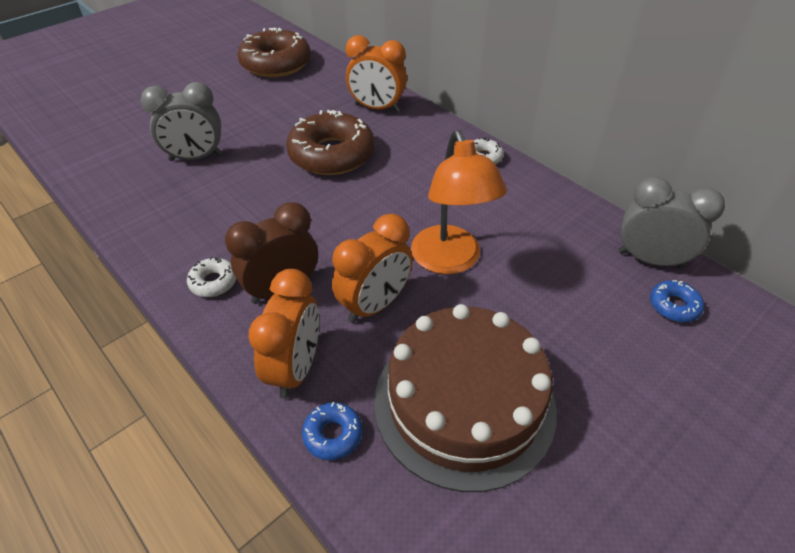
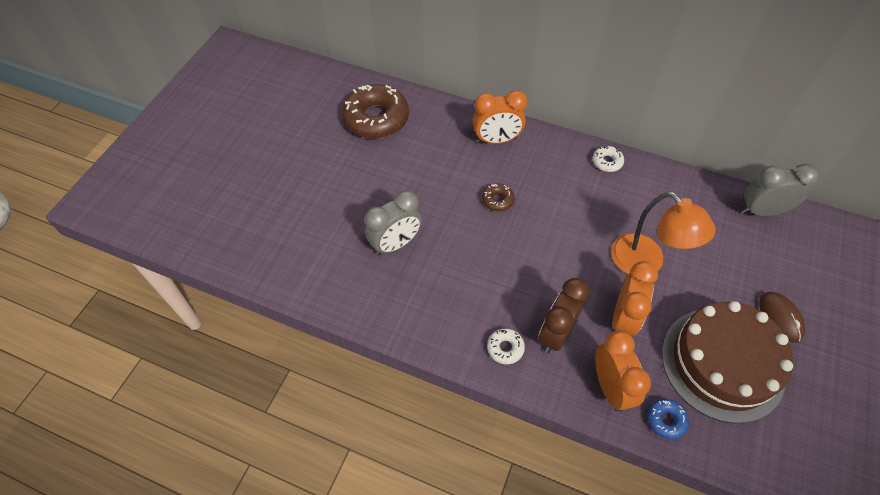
camera: 25 degrees left, 10 degrees up
brown donut [286,110,375,175] -> brown donut [482,183,515,211], size x0.45
blue donut [650,280,704,322] -> none
none -> brown mouse [759,292,805,343]

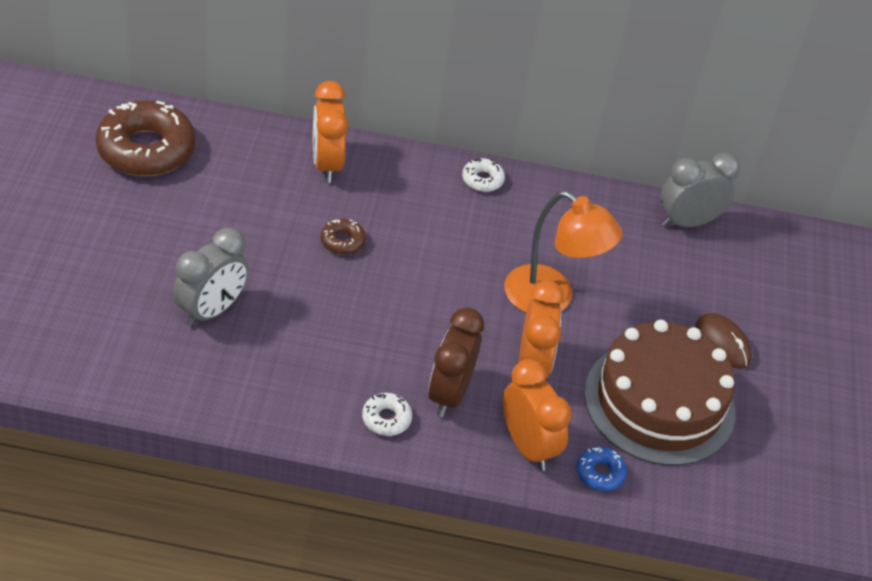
camera: 20 degrees left, 10 degrees down
orange clock [473,90,527,144] -> orange clock turned 105 degrees clockwise [313,81,348,183]

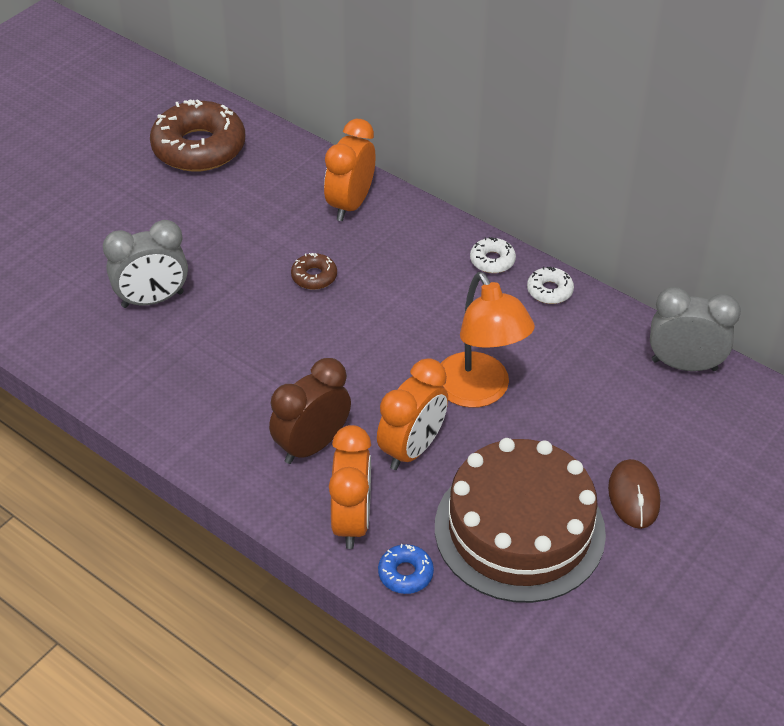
camera: 35 degrees right, 0 degrees up
white donut [362,393,412,436] -> white donut moved to [527,266,574,304]

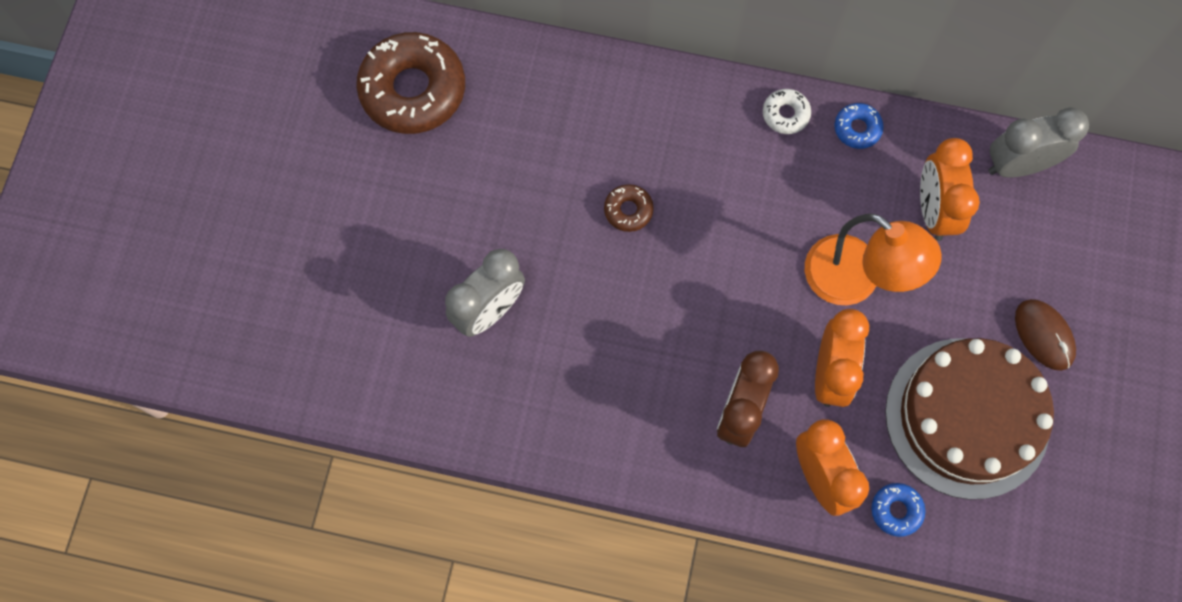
camera: 25 degrees left, 25 degrees up
orange clock [324,119,376,221] -> orange clock moved to [920,138,980,241]
white donut [527,266,574,304] -> blue donut [835,103,884,149]

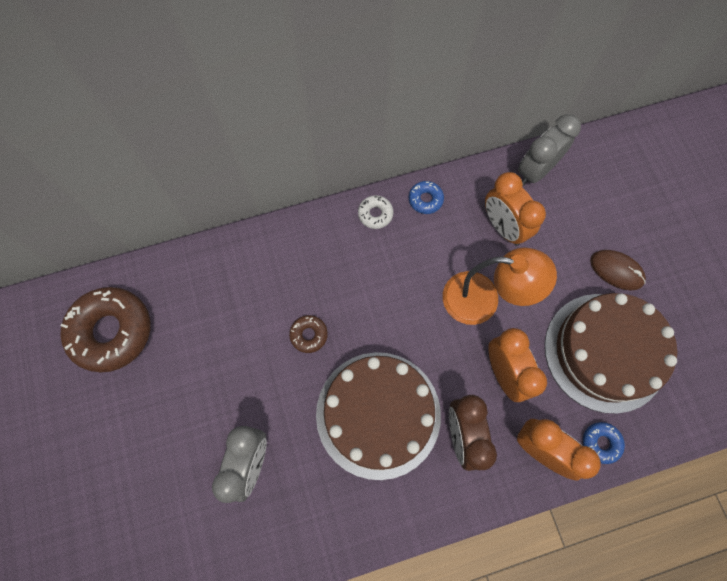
camera: 30 degrees left, 0 degrees up
none -> brown cake [316,352,441,480]

